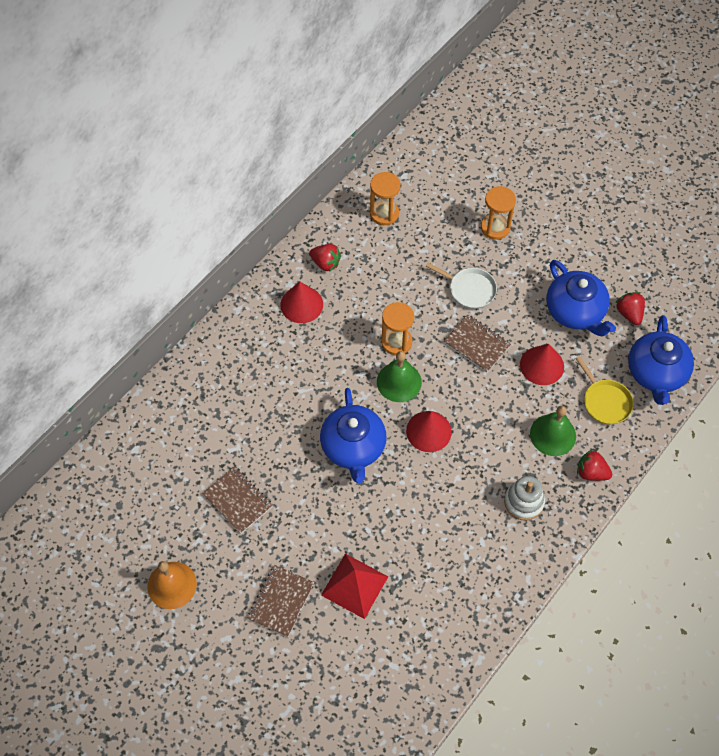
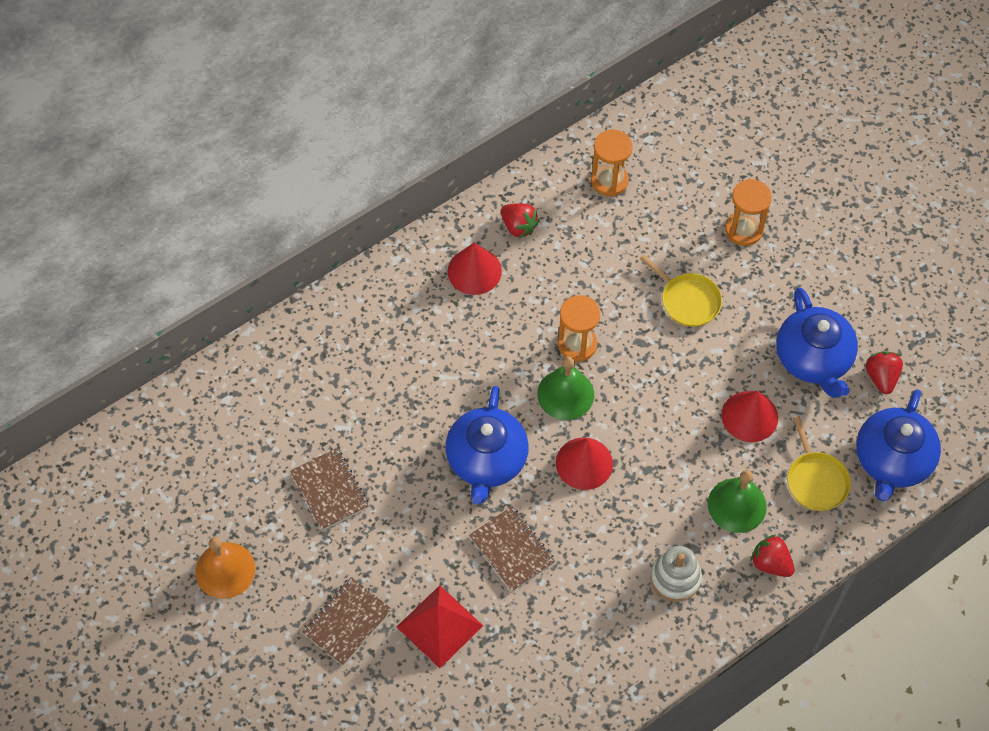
camera: 15 degrees right, 0 degrees up
white pan [426,263,497,309] -> yellow pan [640,255,722,327]
brown notebook [444,314,511,373] -> brown notebook moved to [469,506,555,592]

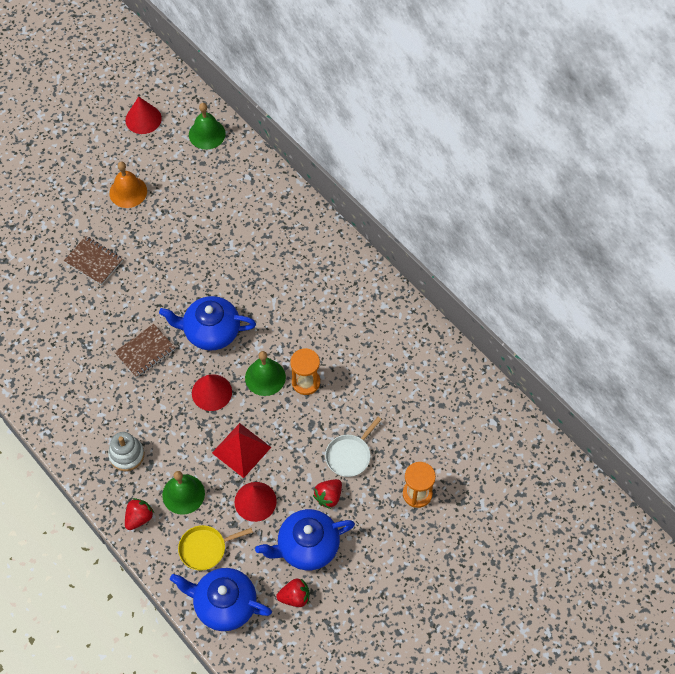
camera: 85 degrees right, 0 degrees up
brown notebook [290,448,369,531] -> none
red pyramid [397,585,483,668] -> red pyramid moved to [212,423,271,478]
red cone [448,243,502,295] -> red cone moved to [125,96,162,134]
red strawberry [501,203,539,238] -> red strawberry moved to [313,479,342,509]
orange hourglass [591,129,633,196] -> none
yellow pan [640,255,722,327] -> white pan [325,417,382,477]
none -> green bell [189,103,226,150]

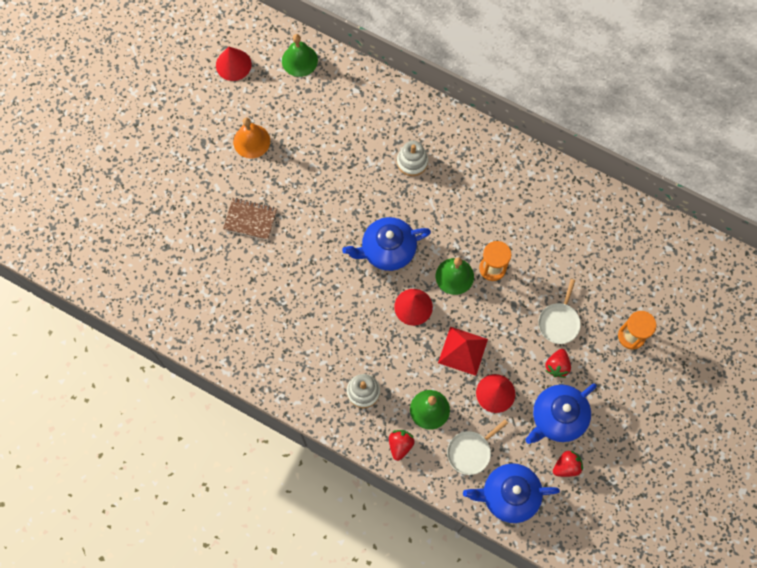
camera: 20 degrees left, 10 degrees up
brown notebook [114,324,176,378] -> none
yellow pan [178,525,253,571] -> white pan [447,420,508,475]
none -> white stacking toy [397,141,428,176]

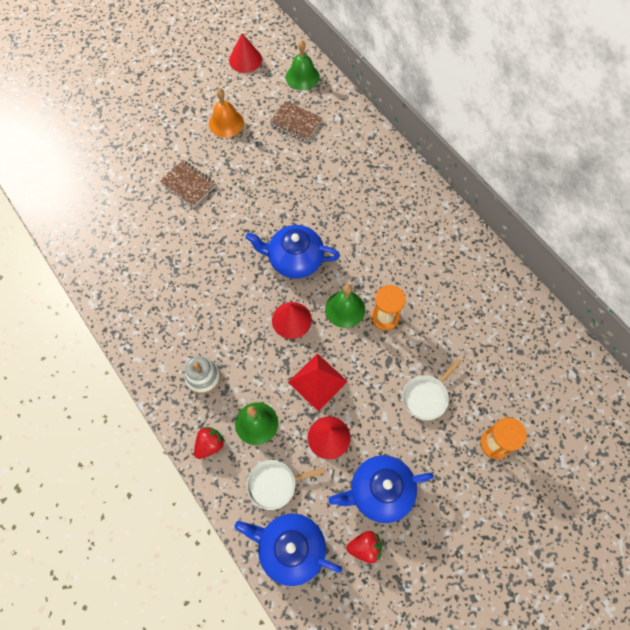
camera: 25 degrees right, 5 degrees down
white stacking toy [397,141,428,176] -> none
red strawberry [545,349,571,378] -> none
none -> brown notebook [269,101,322,142]

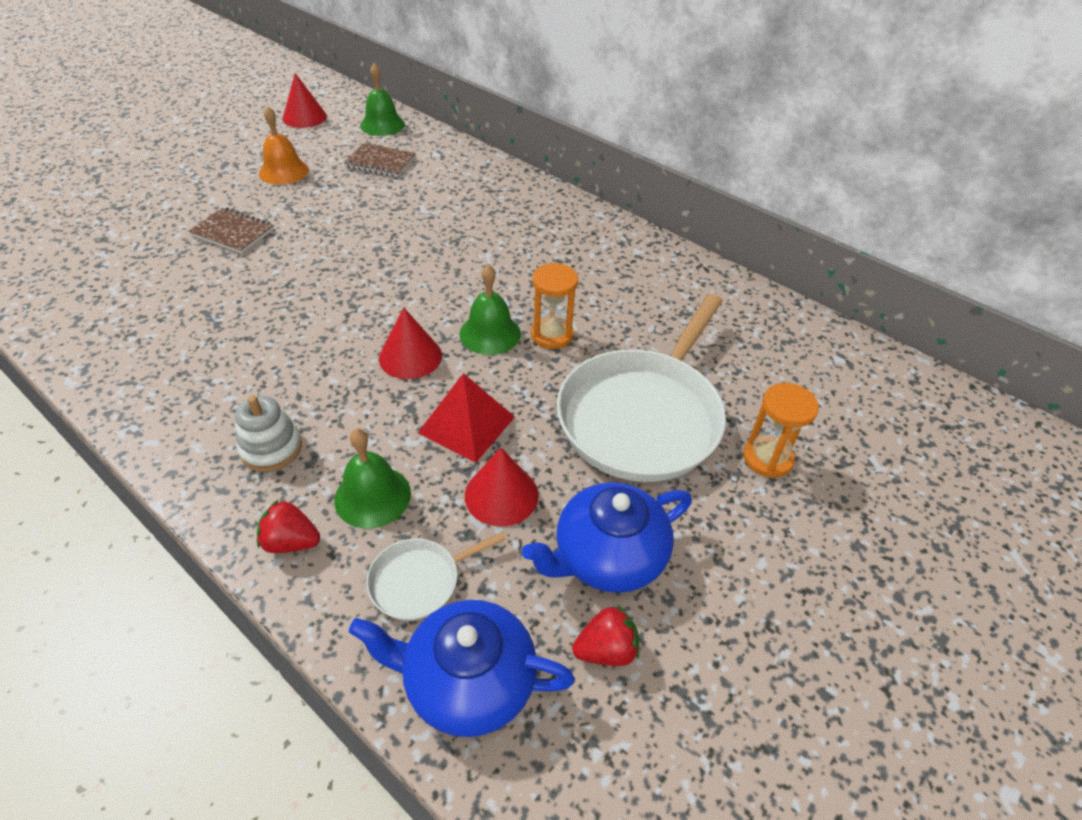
camera: 15 degrees left, 20 degrees down
red strawberry [194,427,225,459] -> red strawberry turned 105 degrees counterclockwise [257,499,320,553]
blue teapot [245,225,340,279] -> none
white pan [403,359,461,420] -> white pan [557,294,726,482], size x2.24

